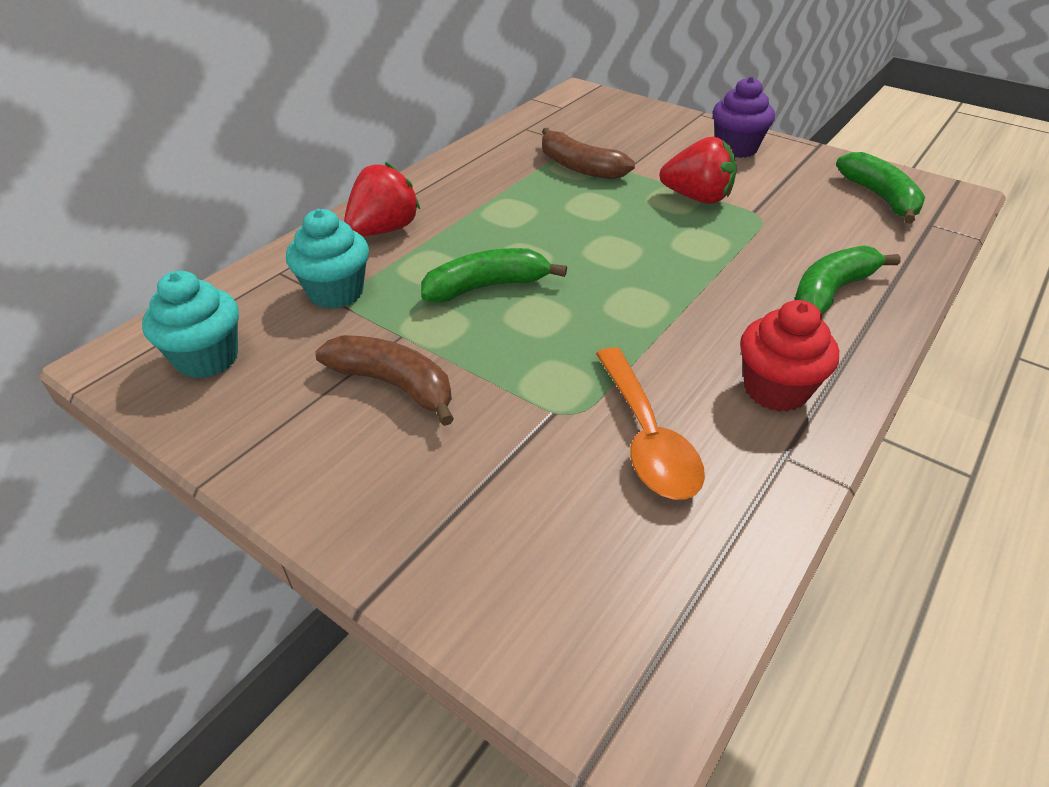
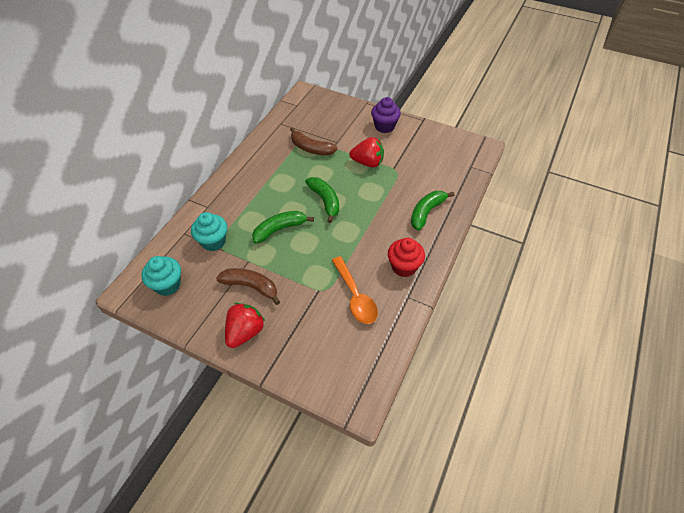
camera: 10 degrees left, 10 degrees up
red strawberry [344,162,420,236] -> red strawberry moved to [225,303,265,348]
green banana [836,152,925,224] -> green banana moved to [305,177,339,223]

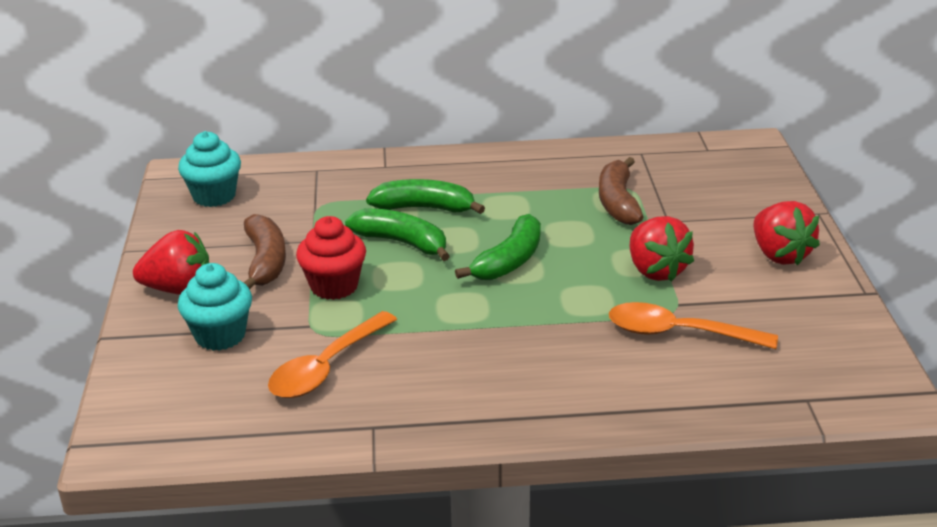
camera: 60 degrees right, 20 degrees down
turquoise cupcake [191,212,227,251] -> turquoise cupcake moved to [178,263,252,351]
purple cupcake [371,97,401,133] -> red strawberry [753,201,820,266]
red cupcake [388,238,425,277] -> red cupcake moved to [296,216,366,300]
green banana [411,191,454,231] -> green banana moved to [366,179,485,214]
none -> orange spoon [609,302,778,349]

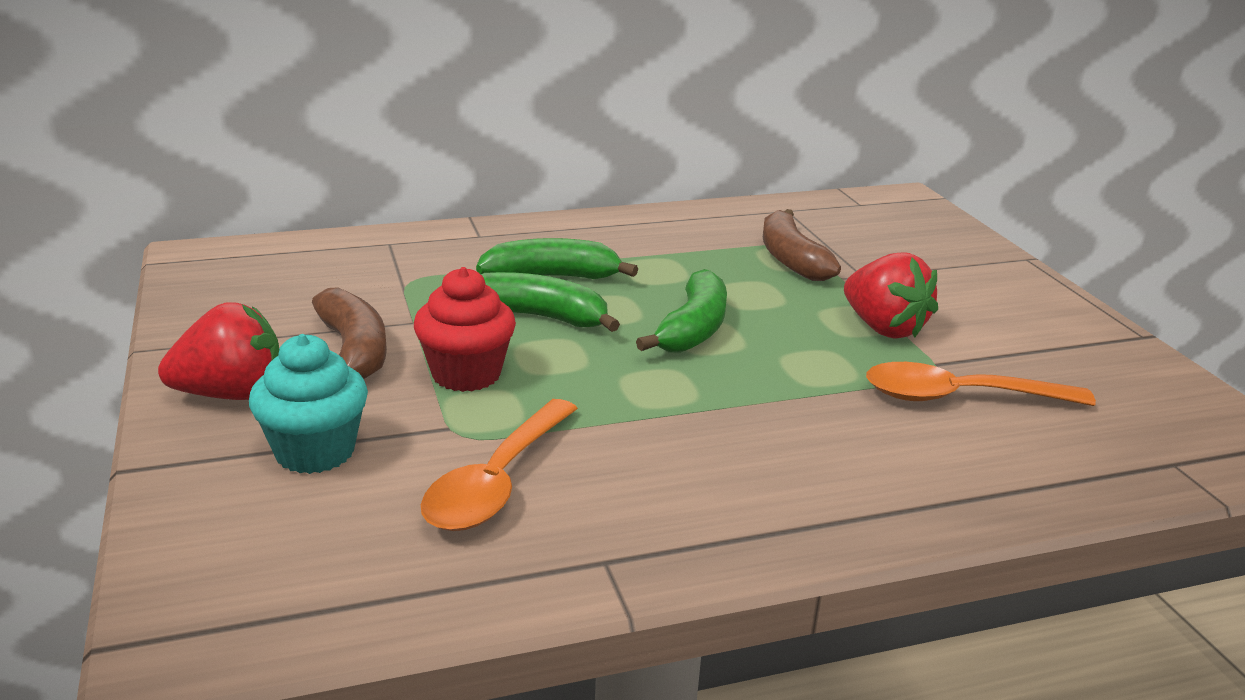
camera: 15 degrees left, 5 degrees down
turquoise cupcake [178,131,241,207] -> none
red strawberry [753,201,820,266] -> none

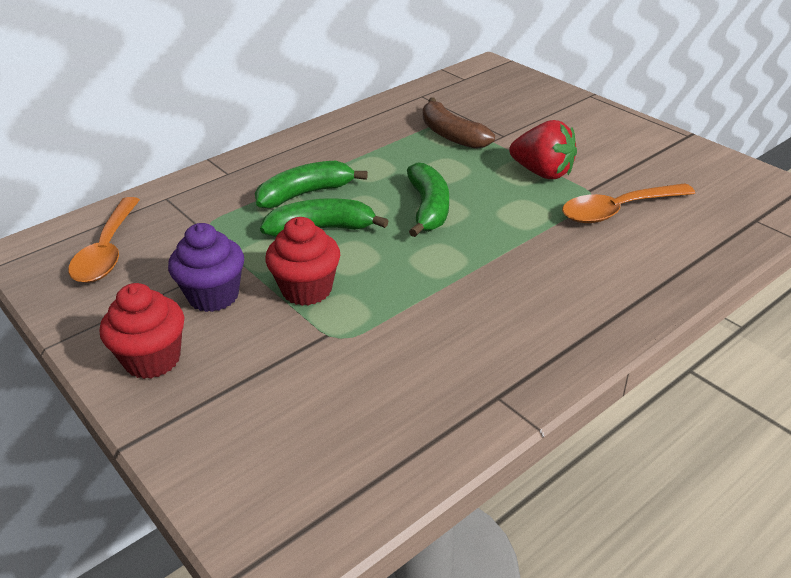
camera: 20 degrees left, 10 degrees up
red strawberry [158,302,279,400] -> red cupcake [100,283,184,379]
turquoise cupcake [249,334,368,474] -> none
brown banana [312,287,387,379] -> purple cupcake [168,223,244,312]
orange spoon [421,399,578,531] -> orange spoon moved to [68,197,140,283]

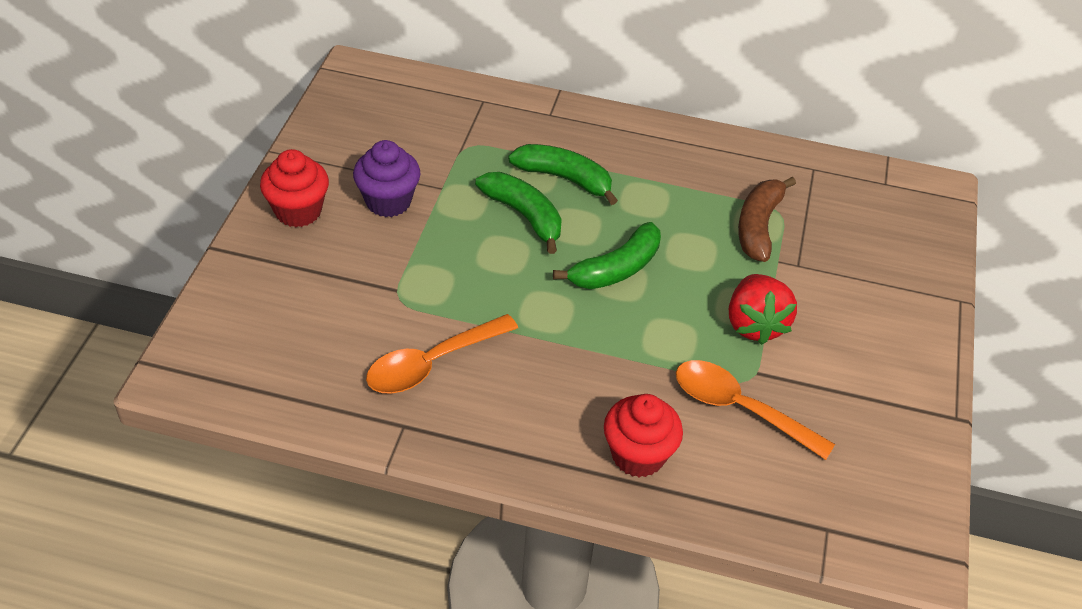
camera: 50 degrees right, 10 degrees up
orange spoon [68,197,140,283] -> orange spoon moved to [366,314,518,394]
red cupcake [265,217,340,306] -> red cupcake moved to [604,394,683,477]

